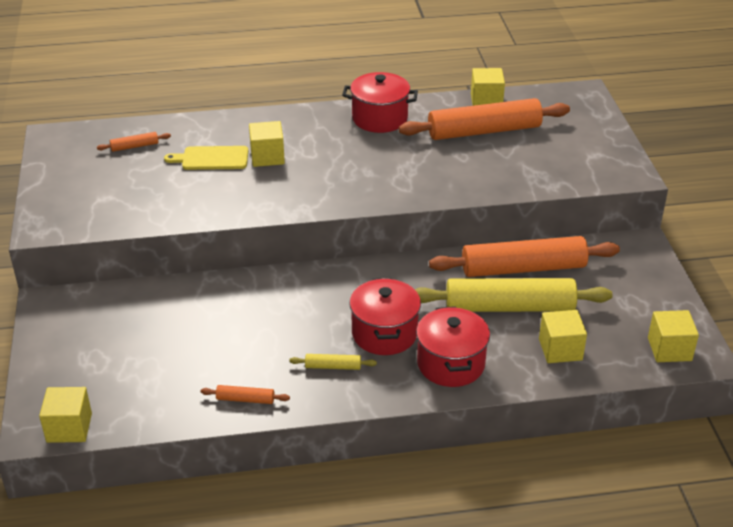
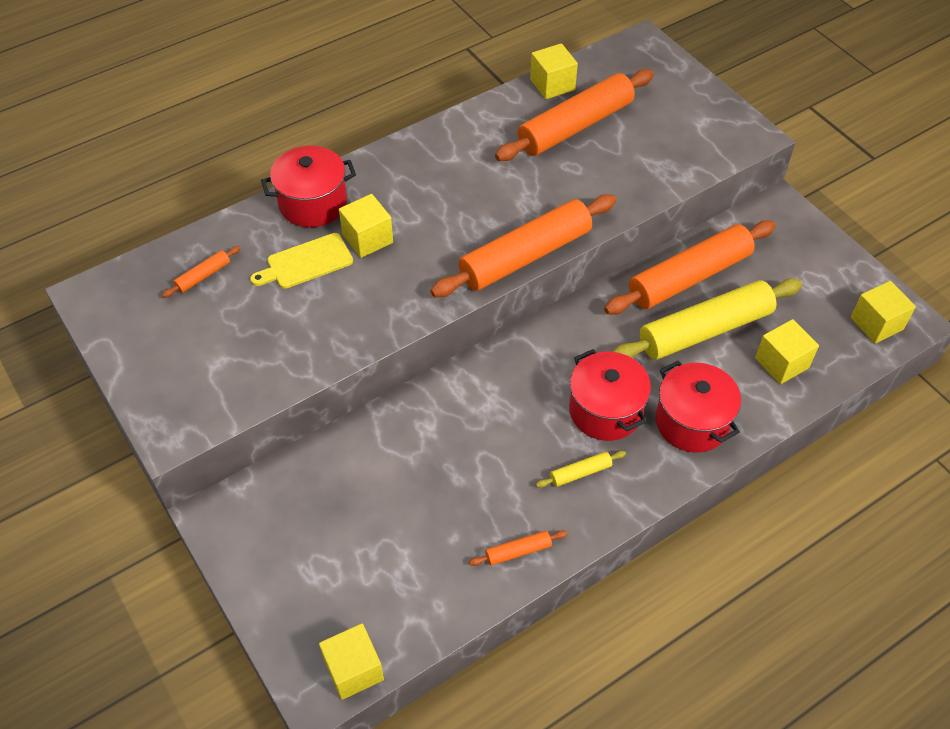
camera: 25 degrees left, 15 degrees up
red pot [342,72,418,133] -> red pot moved to [261,146,356,227]
none -> orange rolling pin [430,194,616,297]

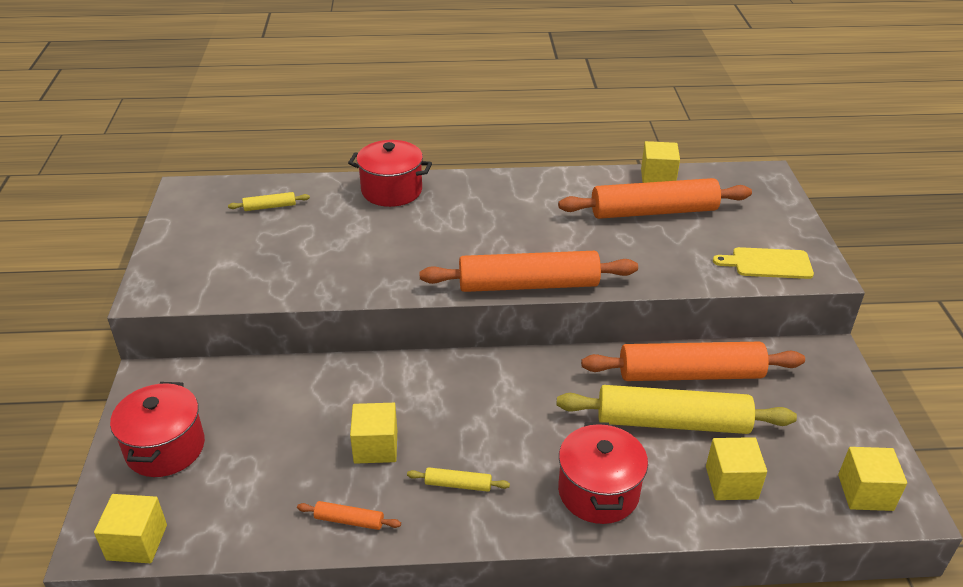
camera: 30 degrees right, 15 degrees down
orange rolling pin [162,246,241,298] -> yellow rolling pin [228,192,310,211]
yellow cutting board [250,233,353,289] -> yellow cutting board moved to [713,247,814,279]
yellow cube [339,194,393,258] -> yellow cube moved to [350,403,397,464]
red pot [569,349,651,441] -> red pot moved to [110,382,205,477]

